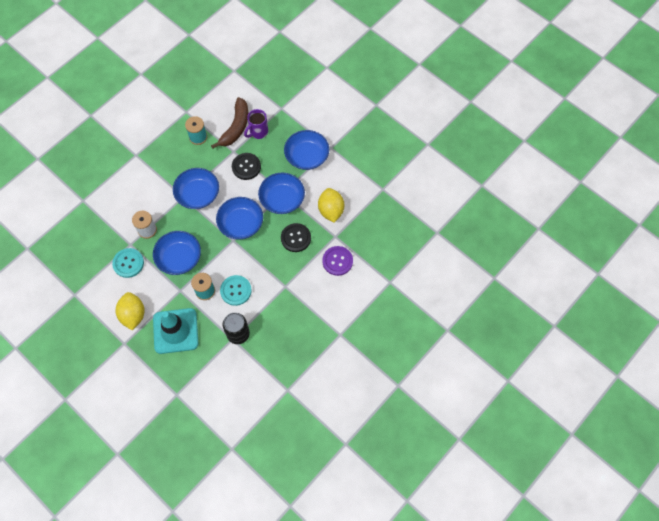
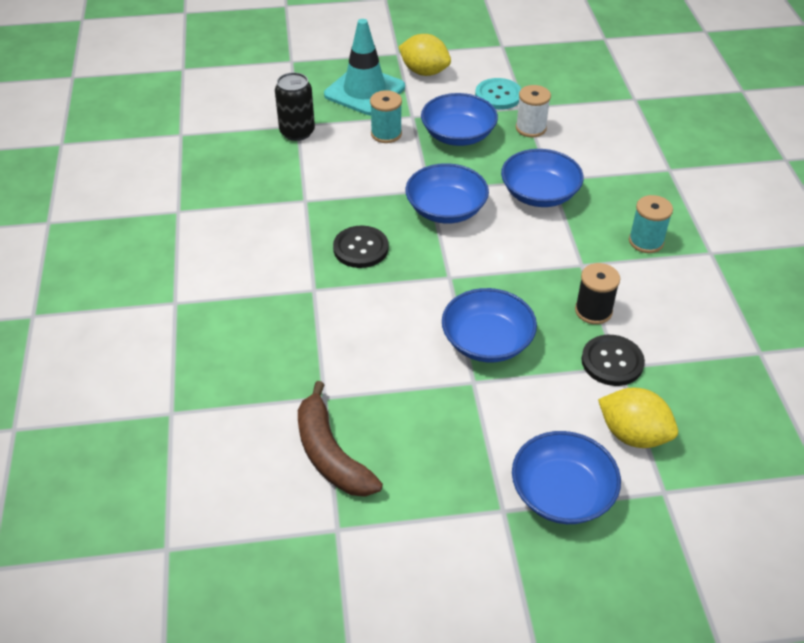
camera: 130 degrees right, 20 degrees down
brown banana [211,97,248,148] -> brown banana moved to [298,381,383,497]
turquoise button [220,275,252,306] -> none
black button [232,153,261,180] -> black button moved to [581,335,645,386]
purple mug [244,109,268,139] -> black spool [575,263,620,324]
blue bowl [258,173,305,214] -> blue bowl moved to [512,431,621,524]
yellow lemon [318,188,344,222] -> yellow lemon moved to [598,388,678,448]
purple button [322,246,353,276] -> none

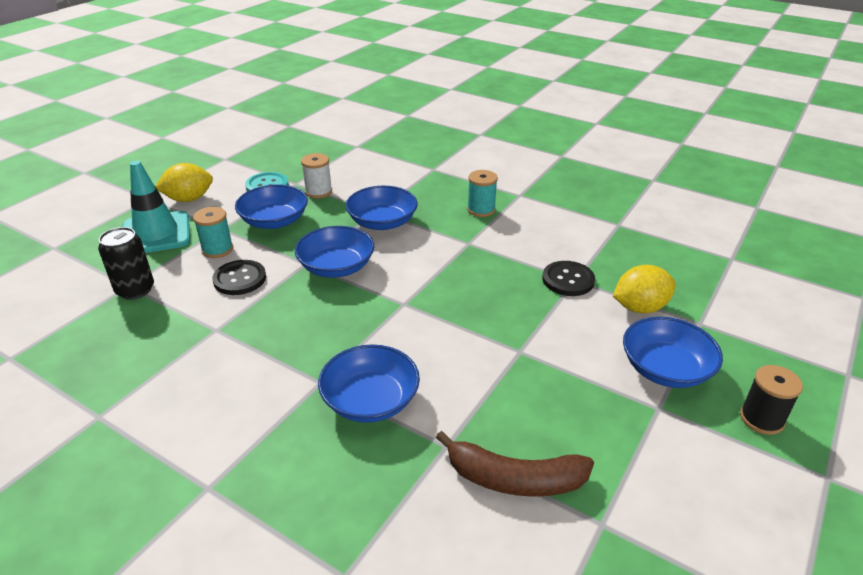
camera: 50 degrees left, 10 degrees down
black button [333,225,389,268] -> black button moved to [212,260,266,295]
blue bowl [442,288,537,362] -> blue bowl moved to [318,344,420,423]
black spool [575,263,620,324] -> black spool moved to [740,365,803,435]

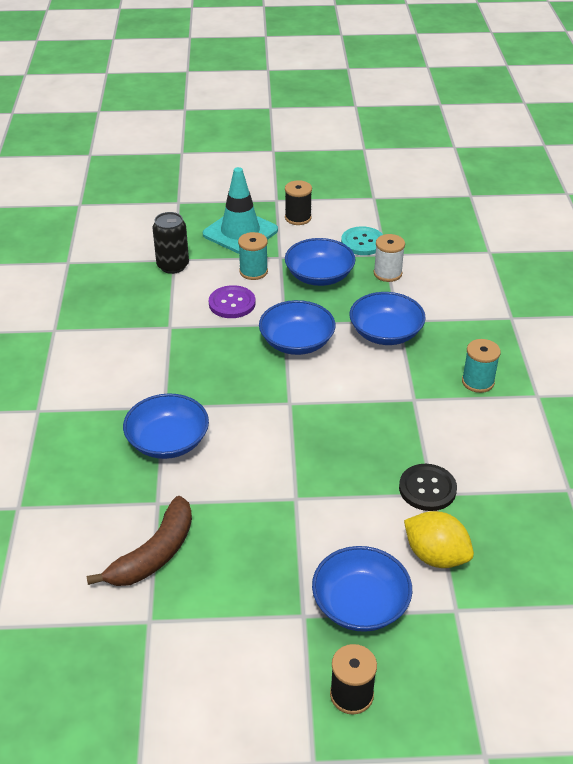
camera: 55 degrees right, 5 degrees up
yellow lemon [155,163,213,202] -> black spool [285,180,312,225]
black button [212,260,266,295] -> purple button [209,285,255,318]
brown banana [436,431,594,497] -> brown banana turned 120 degrees counterclockwise [86,496,192,586]

